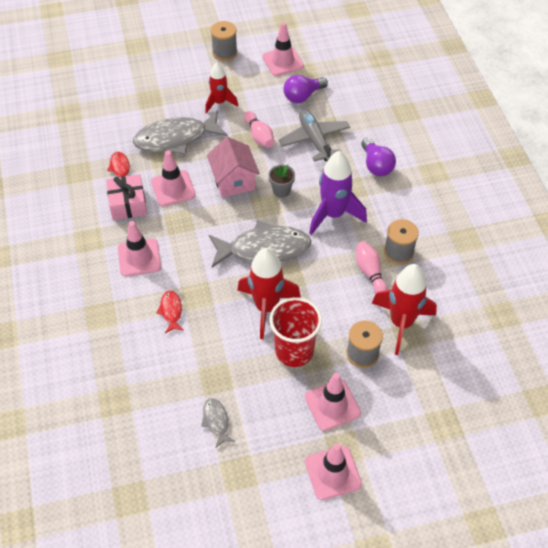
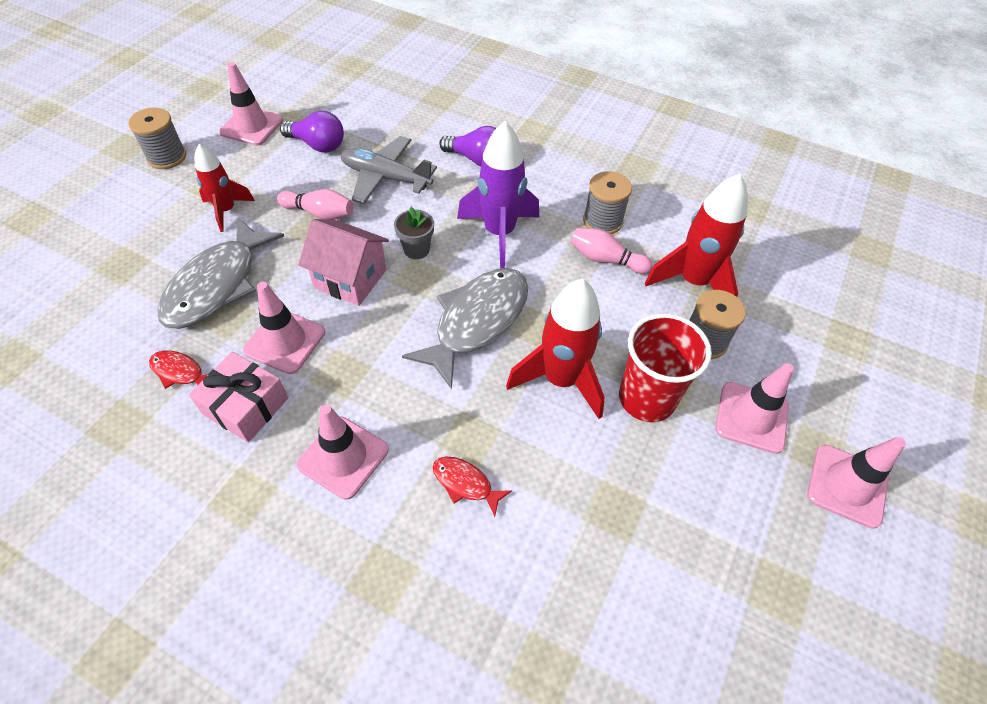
camera: 50 degrees left, 0 degrees up
grey fish [201,398,235,448] -> none
purple light bulb [284,75,328,103] -> purple light bulb turned 75 degrees counterclockwise [280,111,344,152]

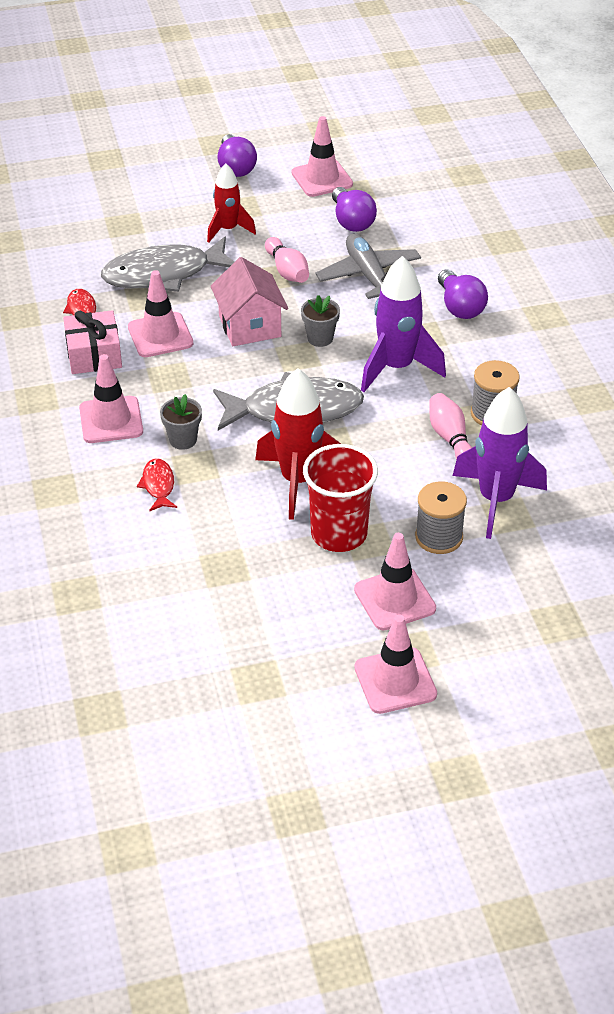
camera: 50 degrees right, 10 degrees down
grey spool [128,108,186,169] -> purple light bulb [218,134,257,177]
red rocket [645,173,748,297] -> purple rocket [453,387,547,539]
none -> grey flower pot [160,394,202,450]

